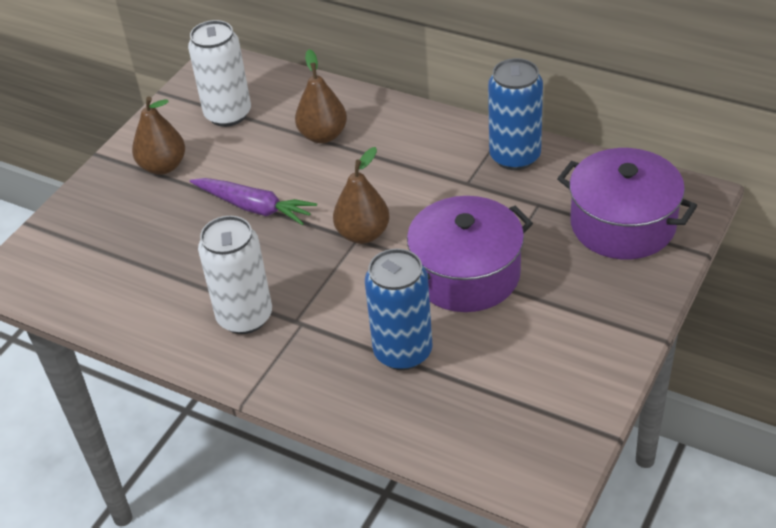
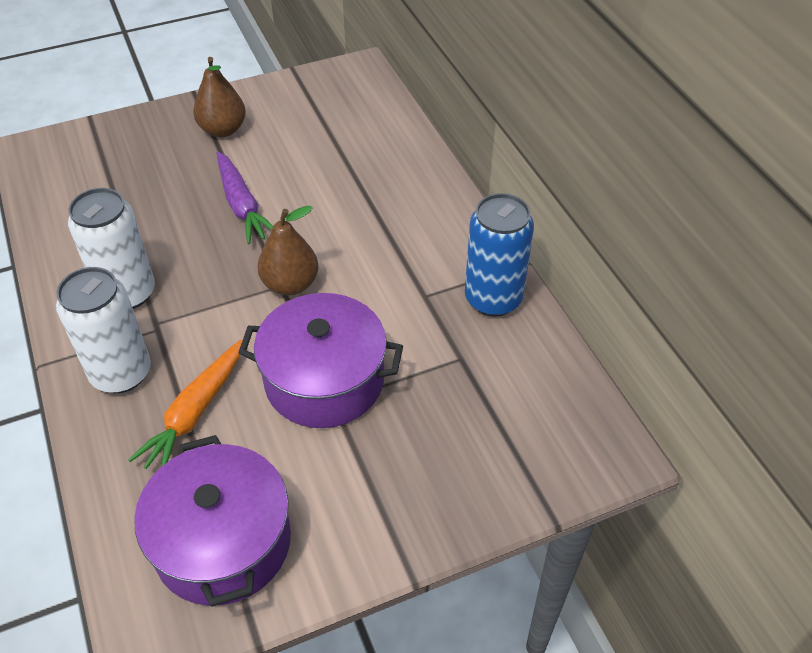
camera: 35 degrees right, 5 degrees up
white can [188,20,251,127] -> white can moved to [56,267,151,393]
brown pear [295,49,347,143] -> none
blue can [365,248,433,370] -> orange carrot [128,339,243,469]
purple pot [557,148,697,259] -> purple pot moved to [134,435,291,607]

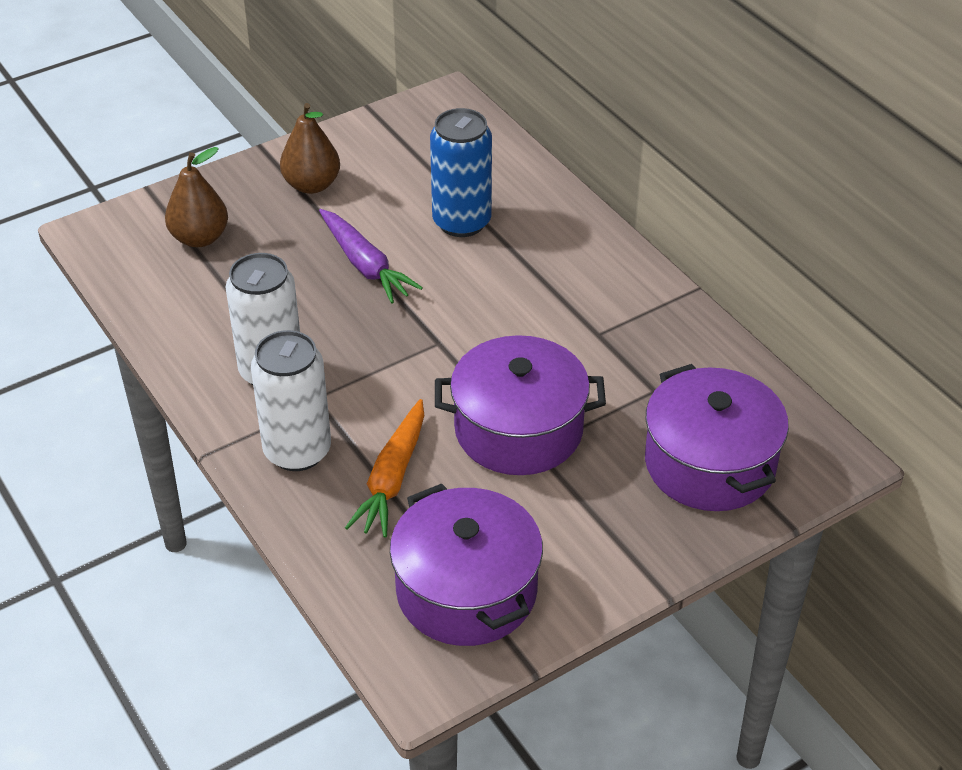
camera: 10 degrees left, 5 degrees down
brown pear [257,205,319,295] -> brown pear moved to [165,147,228,247]
blue can [465,193,534,316] -> blue can moved to [430,108,492,237]
none -> purple pot [645,364,789,511]

